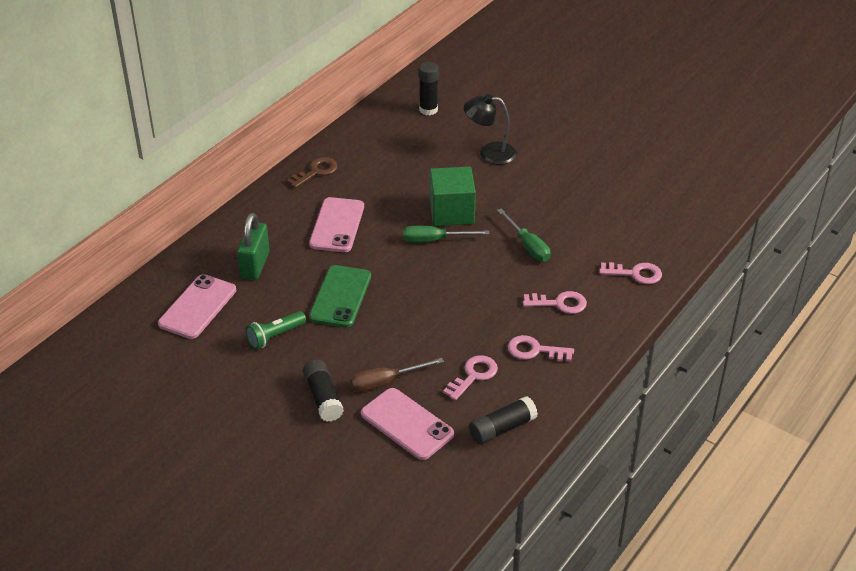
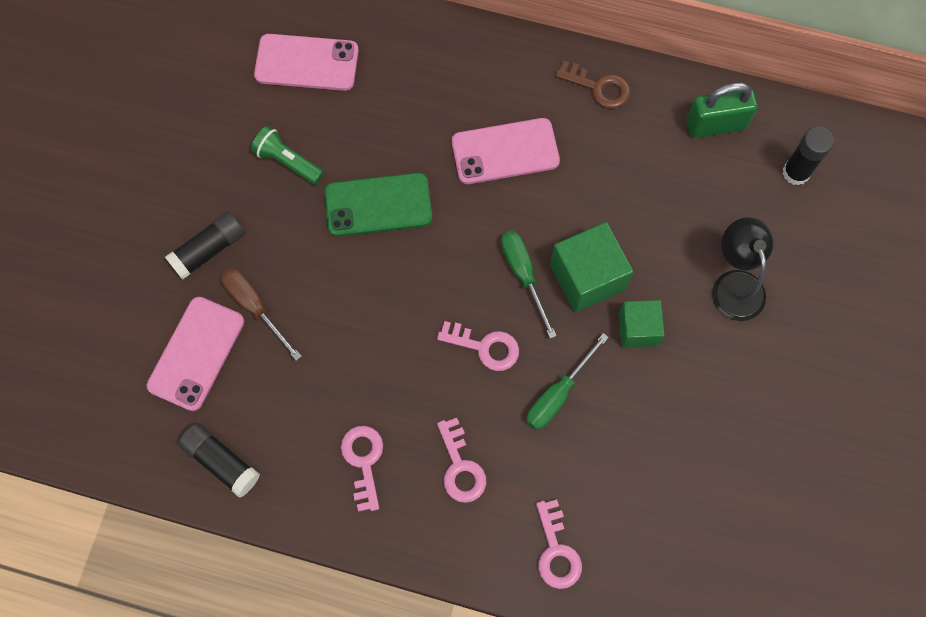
camera: 70 degrees right, 30 degrees up
green padlock [237,213,270,280] -> green padlock moved to [686,82,758,138]
pink key [443,355,498,400] -> pink key moved to [437,321,519,371]
none -> green cube [618,300,665,348]

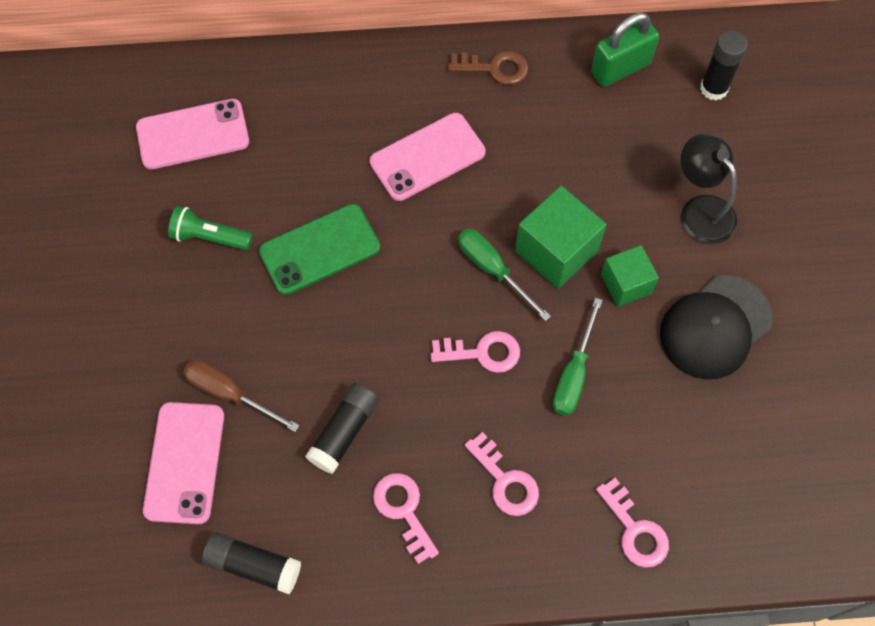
camera: 20 degrees left, 5 degrees down
black glue stick [165,211,245,280] -> black glue stick moved to [305,383,379,474]
none -> black cap [660,275,772,380]

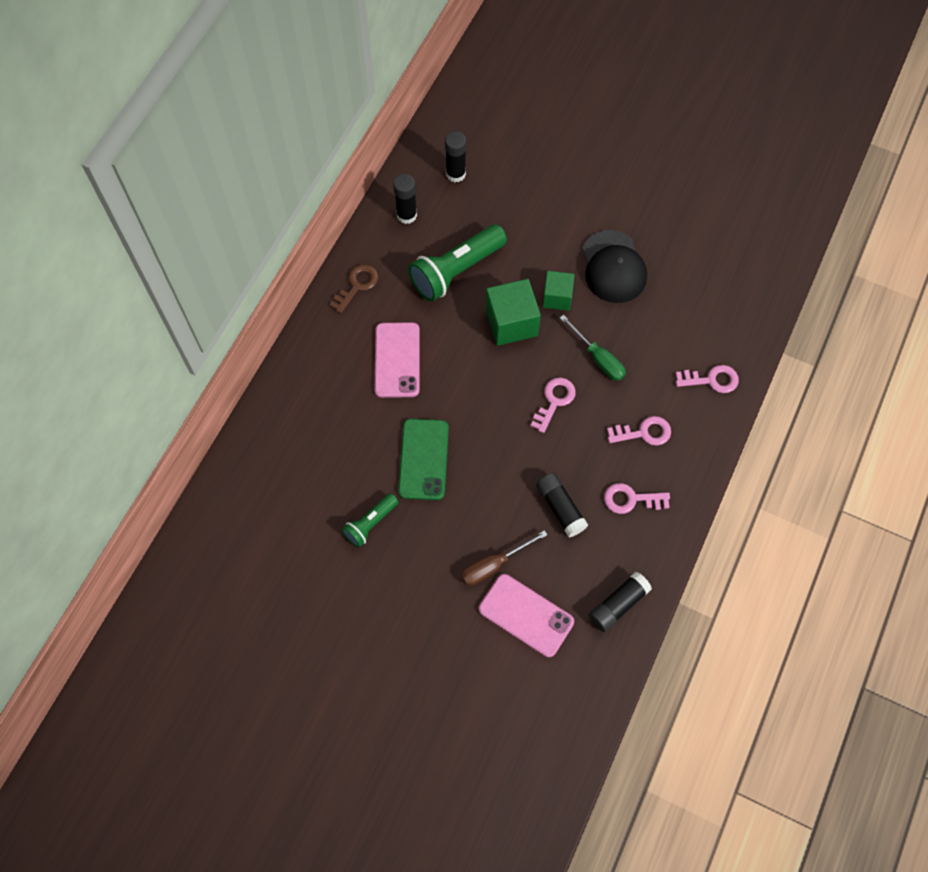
camera: 60 degrees left, 0 degrees up
pink phone [136,99,249,169] -> none
green screwdriver [458,229,551,321] -> none
green padlock [591,13,659,87] -> black glue stick [393,174,417,224]
black lamp [681,133,737,244] -> none
none -> green flashlight [408,224,507,302]

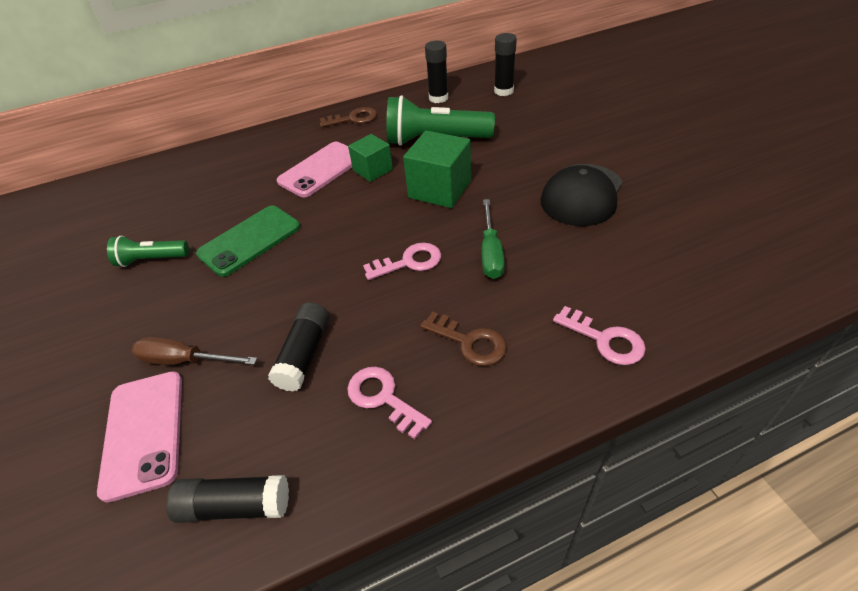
camera: 45 degrees right, 20 degrees down
green cube [543,271,574,311] -> green cube moved to [348,134,393,182]
pink key [607,416,671,445] -> brown key [420,311,507,366]

